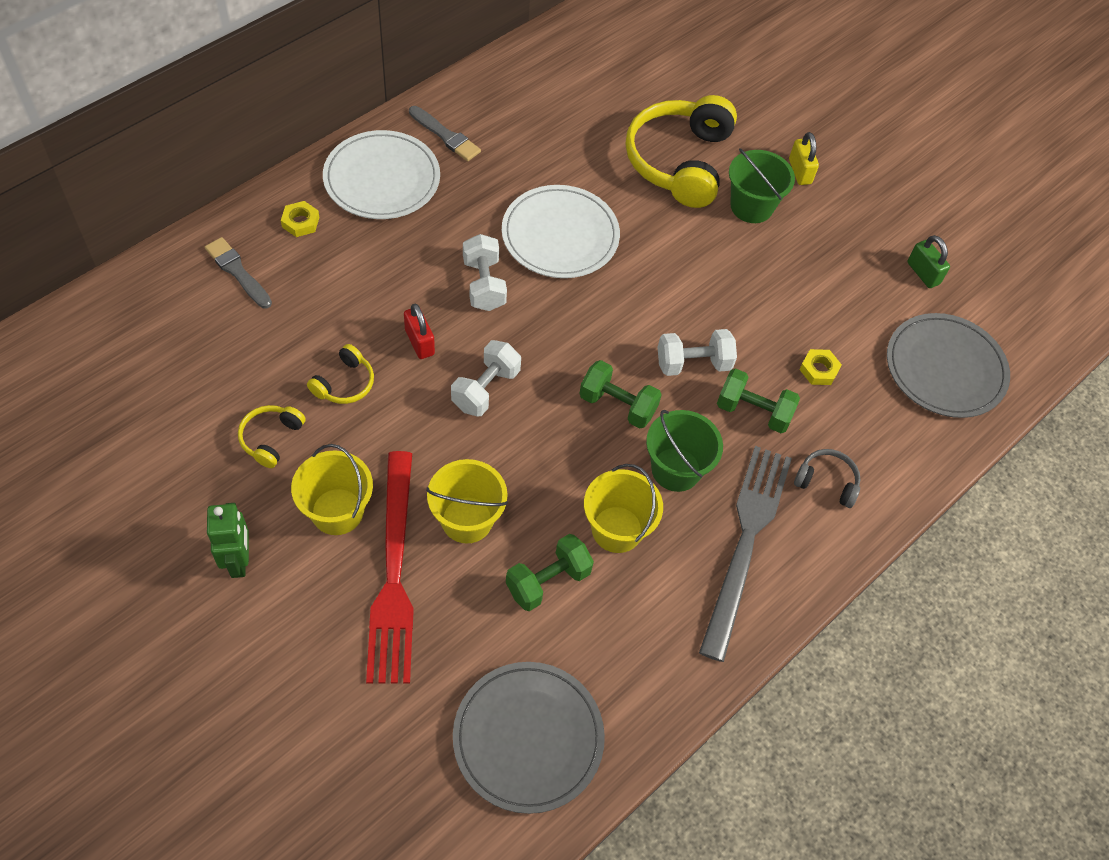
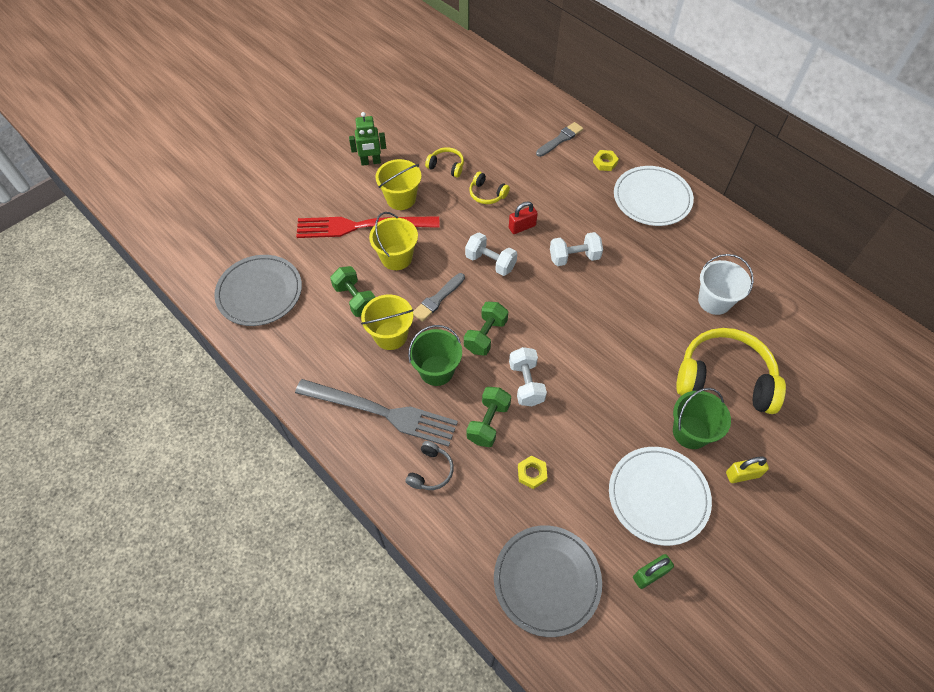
camera: 95 degrees right, 0 degrees up
grey brush [409,106,481,161] -> grey brush moved to [413,273,465,322]
white plate [502,185,620,278] -> white plate moved to [609,447,712,546]
none -> white bucket [698,254,754,315]

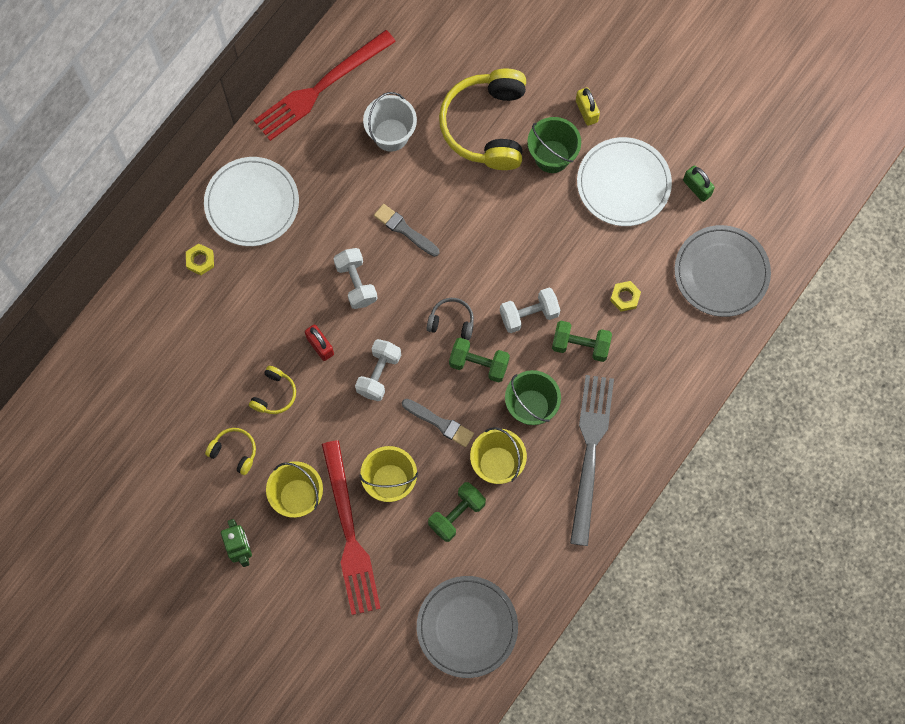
camera: 100 degrees left, 15 degrees up
grey headphones [405,441,454,490] -> grey headphones moved to [427,298,474,340]
yellow headphones [425,147,464,178] -> yellow headphones turned 105 degrees clockwise [205,428,256,475]
grey brush [536,122,583,157] -> grey brush moved to [374,204,439,257]
none -> red fork [253,30,396,141]

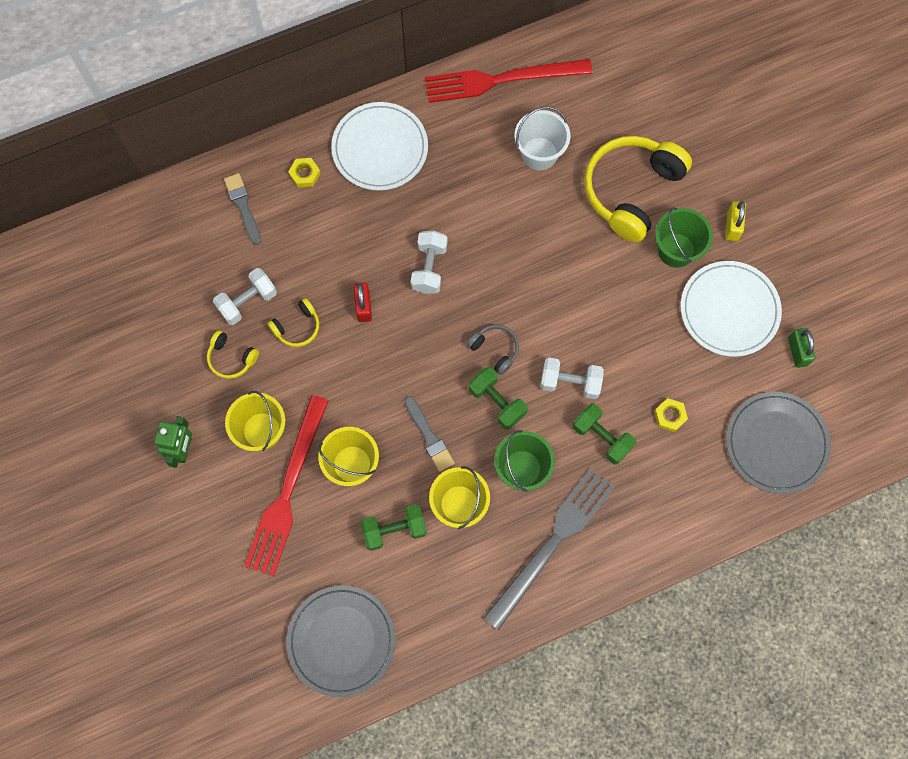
camera: 30 degrees right, 0 degrees up
yellow headphones [205,428,256,475] -> yellow headphones turned 150 degrees clockwise [207,330,259,379]
white dumbbell [355,339,401,401] -> white dumbbell moved to [213,268,277,325]
grey brush [374,204,439,257] -> grey brush moved to [224,173,261,245]

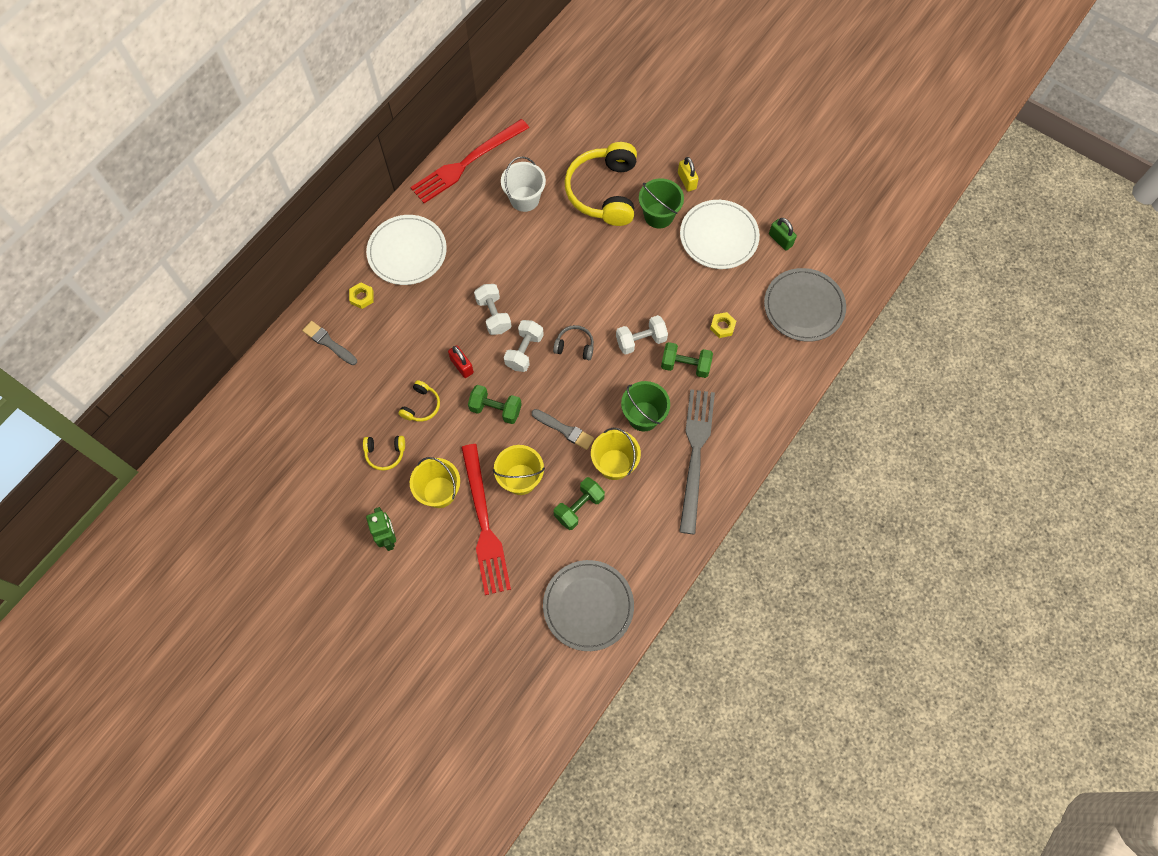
camera: 30 degrees left, 5 degrees down
white dumbbell [213,268,277,325] -> white dumbbell moved to [504,320,544,372]
green dumbbell [469,367,528,430] -> green dumbbell moved to [468,385,522,424]

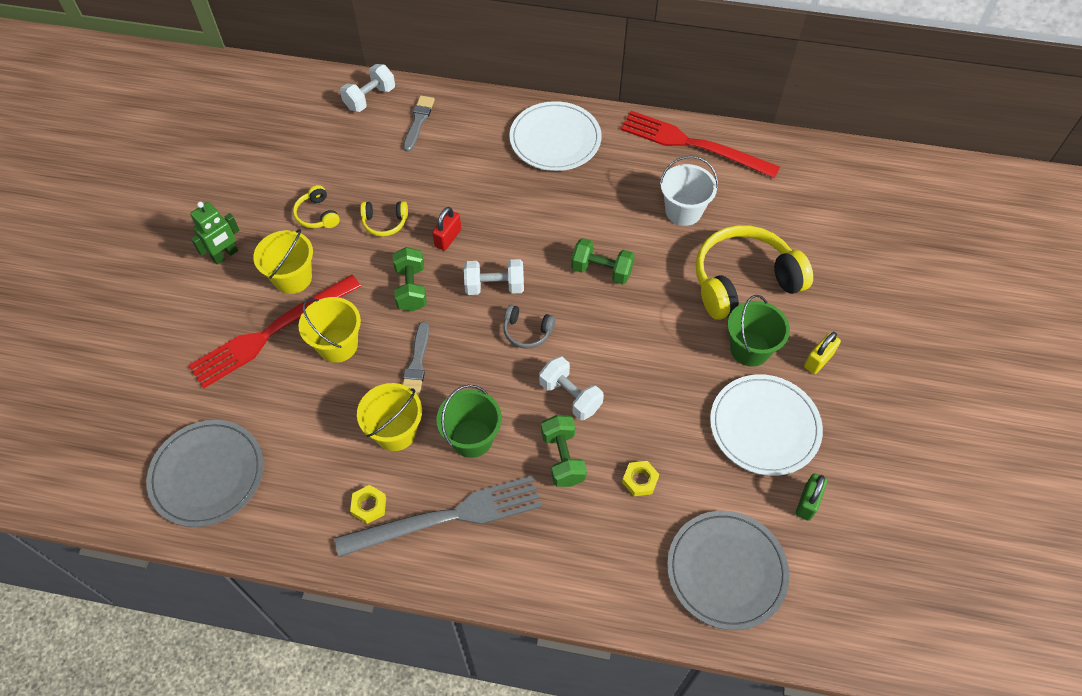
camera: 65 degrees right, 10 degrees down
yellow nut [349,282,373,309] -> yellow nut moved to [350,485,386,524]
white dumbbell [474,284,511,335] -> white dumbbell moved to [340,64,395,112]
grey headphones [553,325,594,360] -> grey headphones turned 120 degrees clockwise [503,305,555,349]
green dumbbell [554,477,605,530] -> green dumbbell moved to [571,238,635,284]

